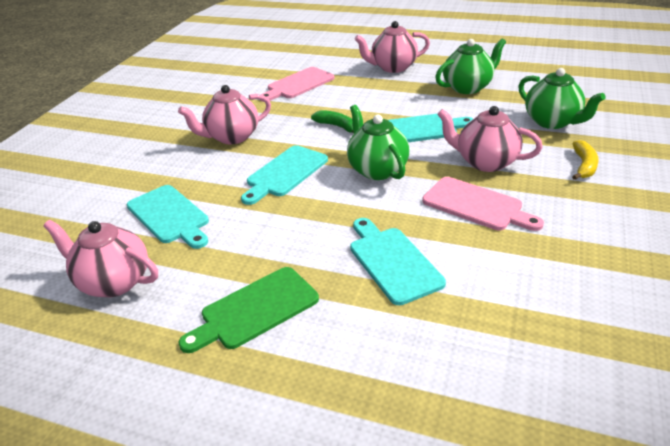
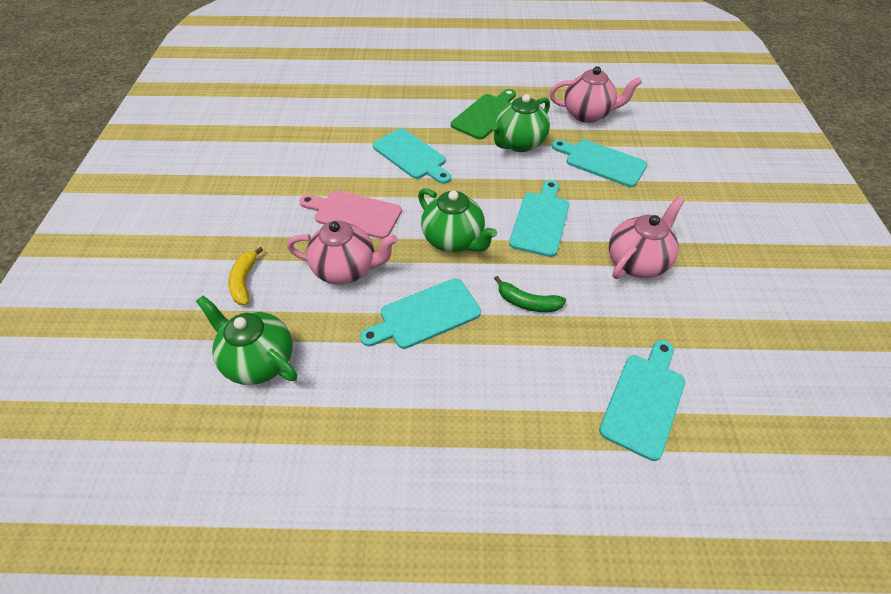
camera: 160 degrees right, 15 degrees up
pink cutting board [260,67,335,102] -> turquoise cutting board [599,340,685,461]
pink teapot [354,21,430,73] -> none
green teapot [435,38,506,94] -> green teapot moved to [492,94,550,152]

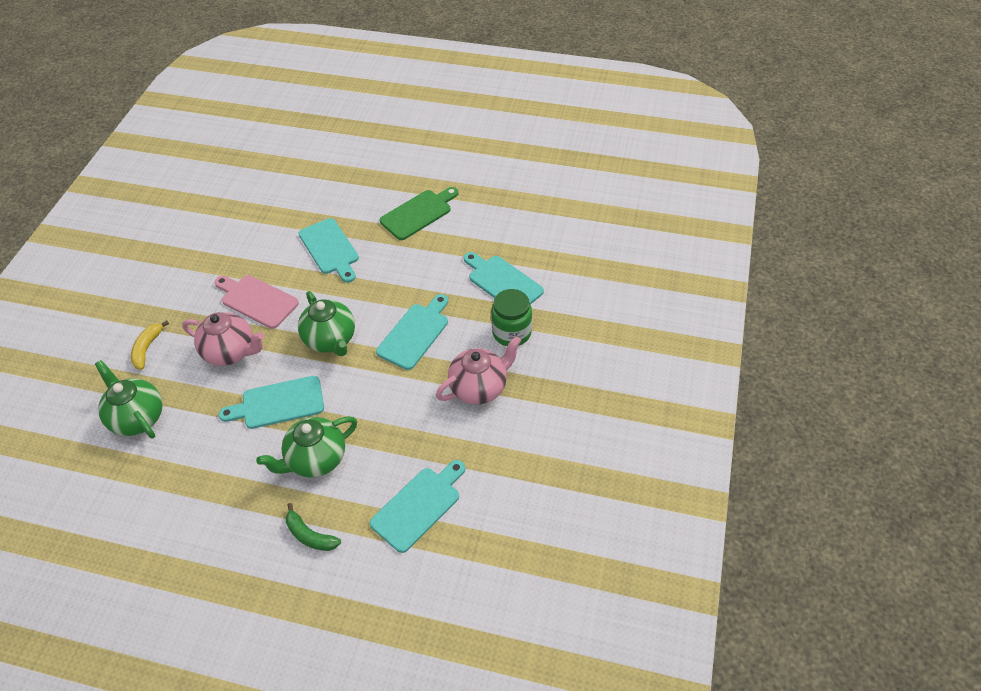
camera: 15 degrees right, 0 degrees up
green teapot [492,94,550,152] -> green teapot moved to [256,416,357,478]
green banana [494,276,566,312] -> green banana moved to [286,503,341,551]
pink teapot [550,66,642,123] -> none
none -> green jar [491,289,532,346]

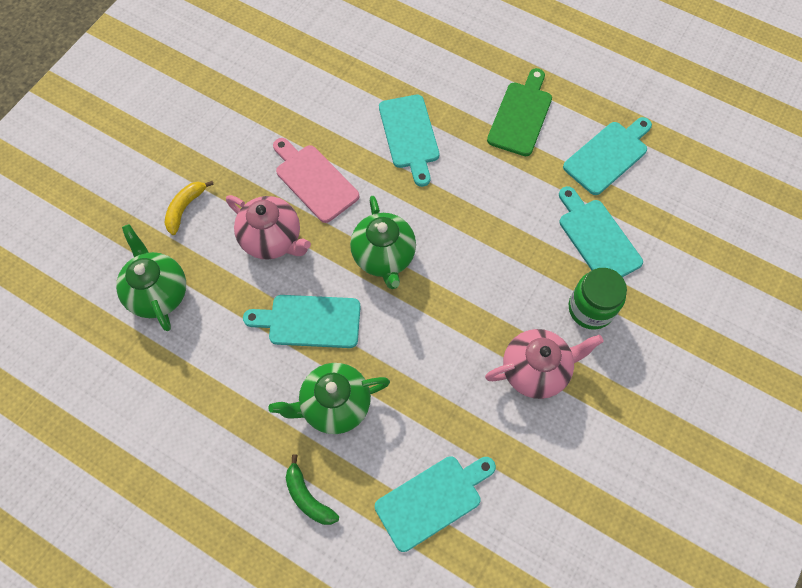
camera: 15 degrees right, 15 degrees up
turquoise cutting board [376,294,448,370] -> turquoise cutting board moved to [563,117,652,195]
green cutting board [380,187,458,240] -> green cutting board turned 45 degrees counterclockwise [487,68,552,156]

